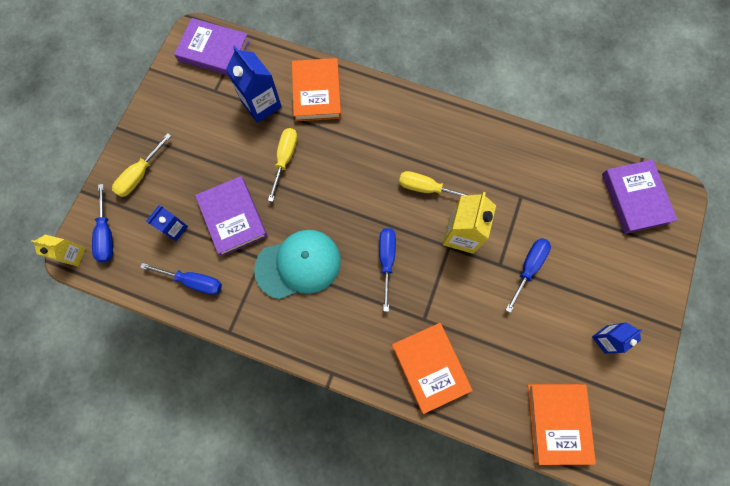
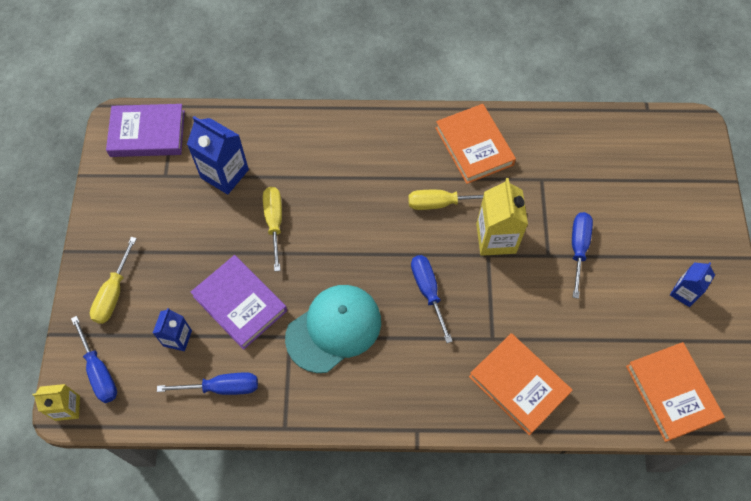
camera: 20 degrees left, 10 degrees down
orange book [292,58,341,121] -> orange book moved to [435,104,516,184]
purple book [602,160,678,234] -> none

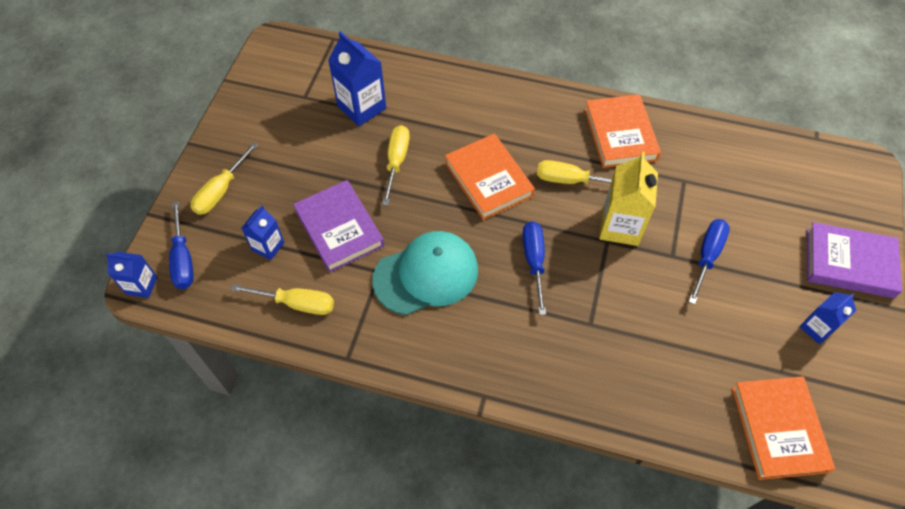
camera: 15 degrees right, 5 degrees down
yellow carton [33,384,80,421] -> blue carton [106,252,157,298]
purple book [106,104,185,157] -> purple book moved to [807,222,902,298]
blue screwdriver [157,372,258,395] -> yellow screwdriver [231,284,334,315]
orange book [469,333,573,435] -> orange book moved to [445,134,535,220]

